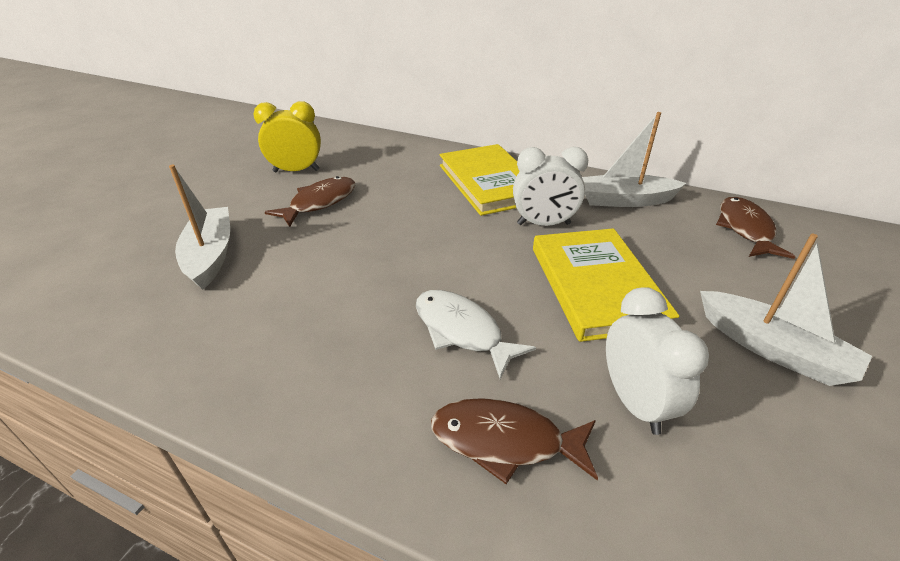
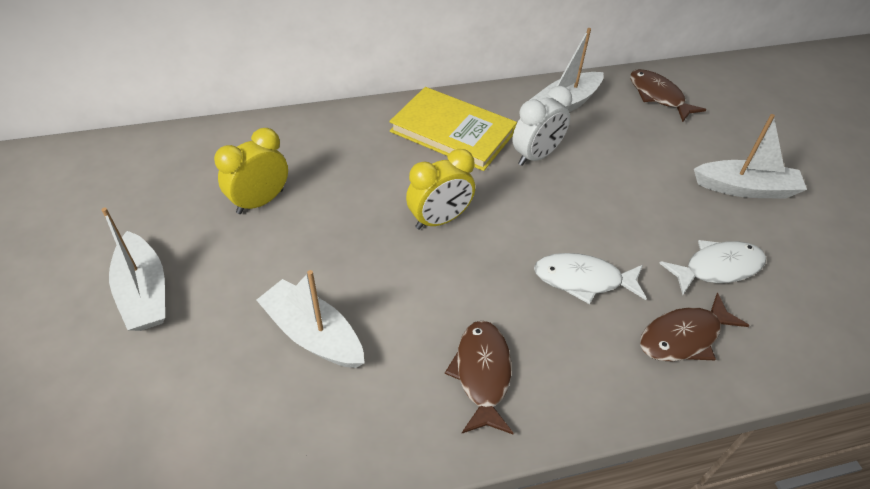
camera: 40 degrees left, 10 degrees up
brown fish [265,176,355,227] -> brown fish moved to [445,321,514,434]
yellow book [533,228,679,342] -> none
white clock [606,287,709,435] -> white fish [659,240,766,295]
none -> white boat [101,207,165,331]
none -> yellow clock [406,149,475,230]

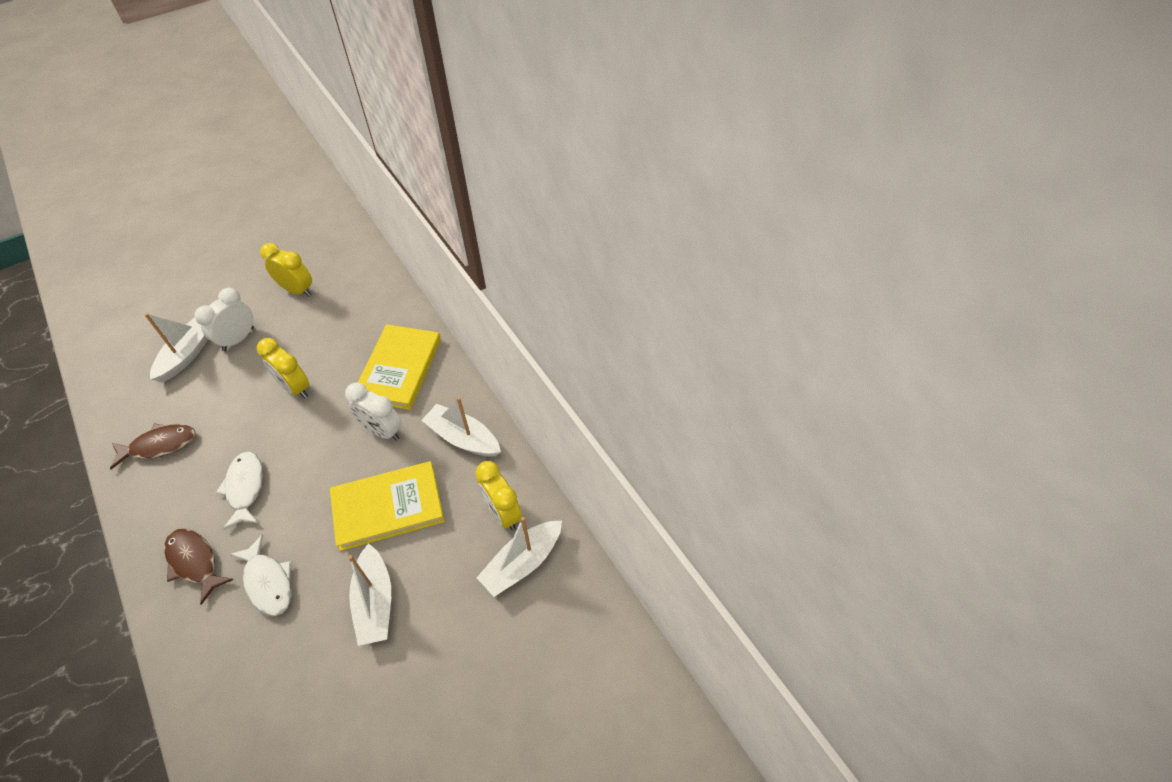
camera: 75 degrees right, 5 degrees up
white boat [101,207,165,331] -> white boat moved to [477,517,562,597]
brown fish [630,69,707,122] -> yellow clock [475,461,522,531]
none -> white clock [194,288,254,351]
none -> yellow book [330,461,445,551]

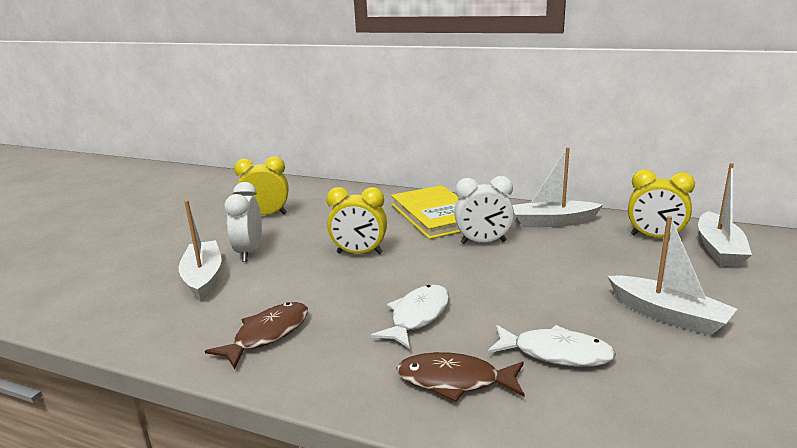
camera: 35 degrees left, 30 degrees down
white fish [216,451,263,530] -> white fish turned 75 degrees clockwise [370,284,449,349]
yellow book [330,461,445,551] -> none

